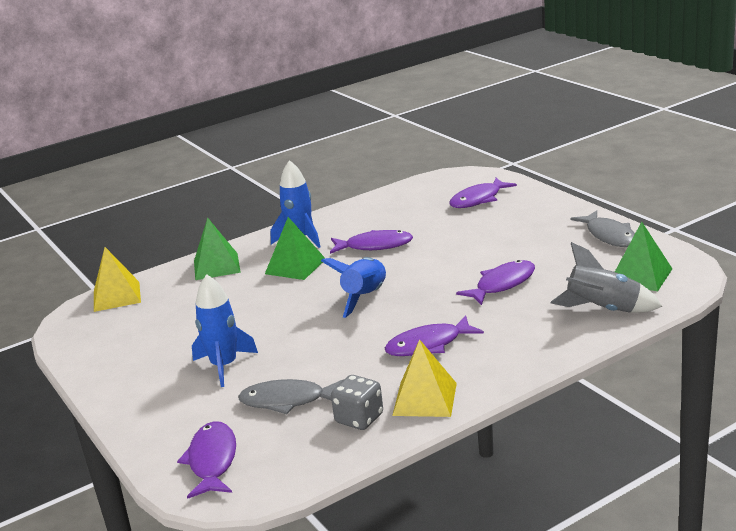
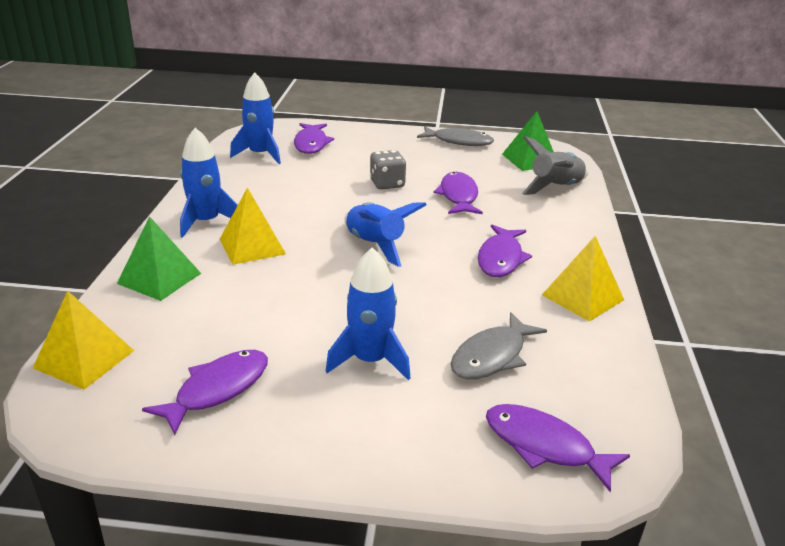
camera: 55 degrees left, 5 degrees up
green pyramid [265,217,325,280] -> yellow pyramid [220,187,286,265]
purple fish [330,230,413,254] -> purple fish moved to [142,350,268,435]
grey dice [331,375,383,430] -> grey dice moved to [370,150,406,189]
none -> blue rocket [230,72,281,164]

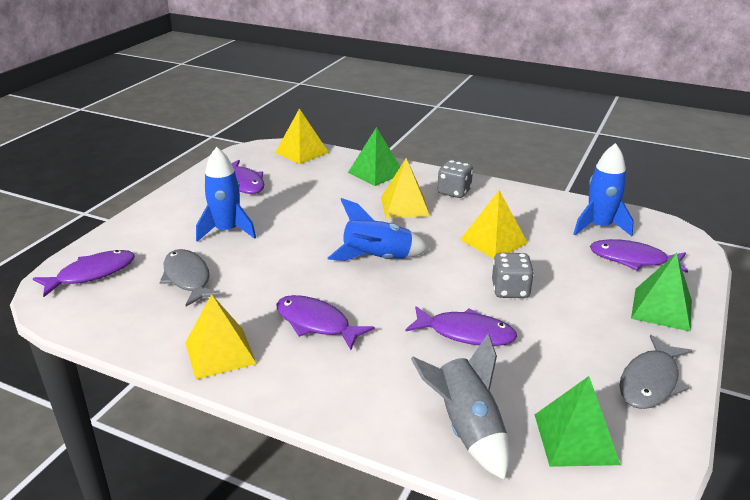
camera: 110 degrees right, 0 degrees up
blue rocket [180,127,238,238] -> grey dice [437,160,473,198]
none -> yellow pyramid [460,190,528,259]
none -> green pyramid [631,253,692,331]

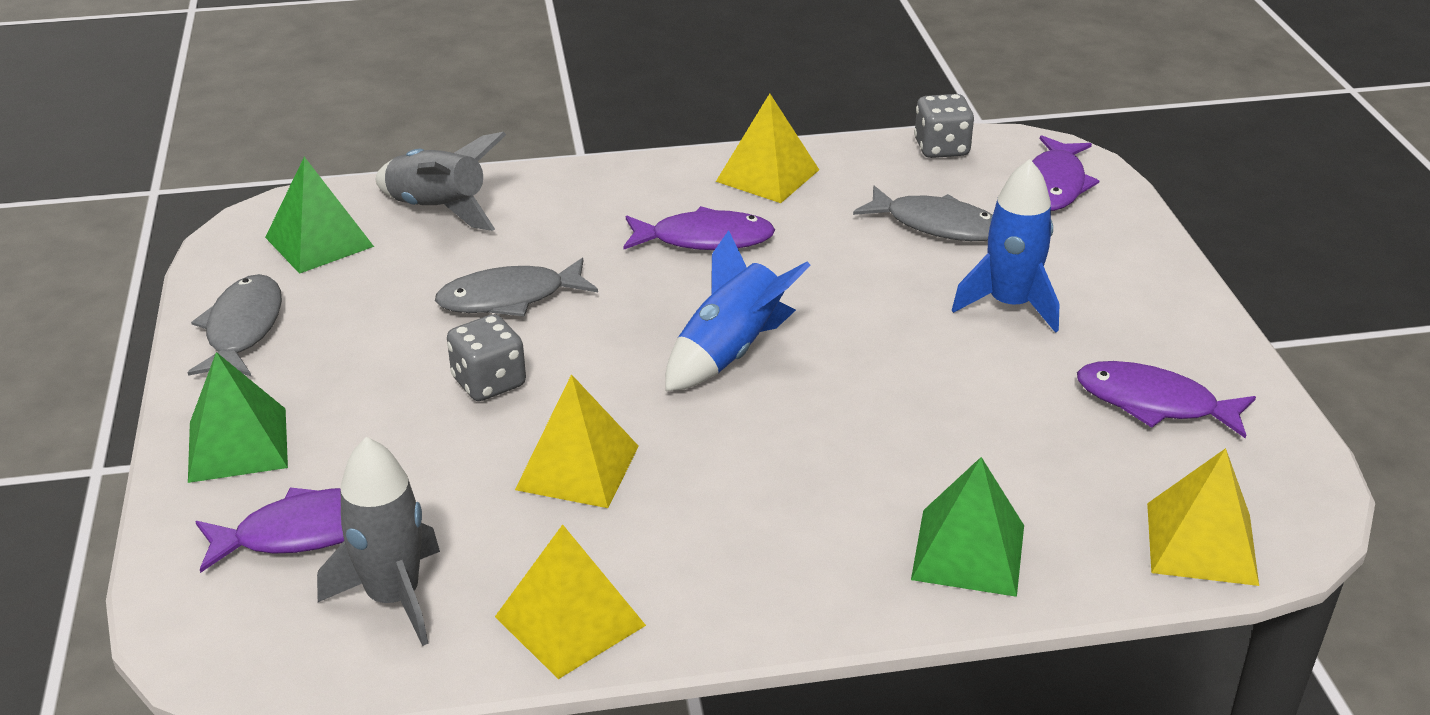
camera: 145 degrees right, 5 degrees up
yellow pyramid [381,158,430,218] -> yellow pyramid moved to [495,524,646,679]
purple fish [405,306,517,346] -> grey fish [435,258,598,316]
grey dice [437,160,473,198] -> grey dice moved to [914,94,974,158]
blue rocket [574,143,634,236] -> grey rocket [317,437,440,646]

